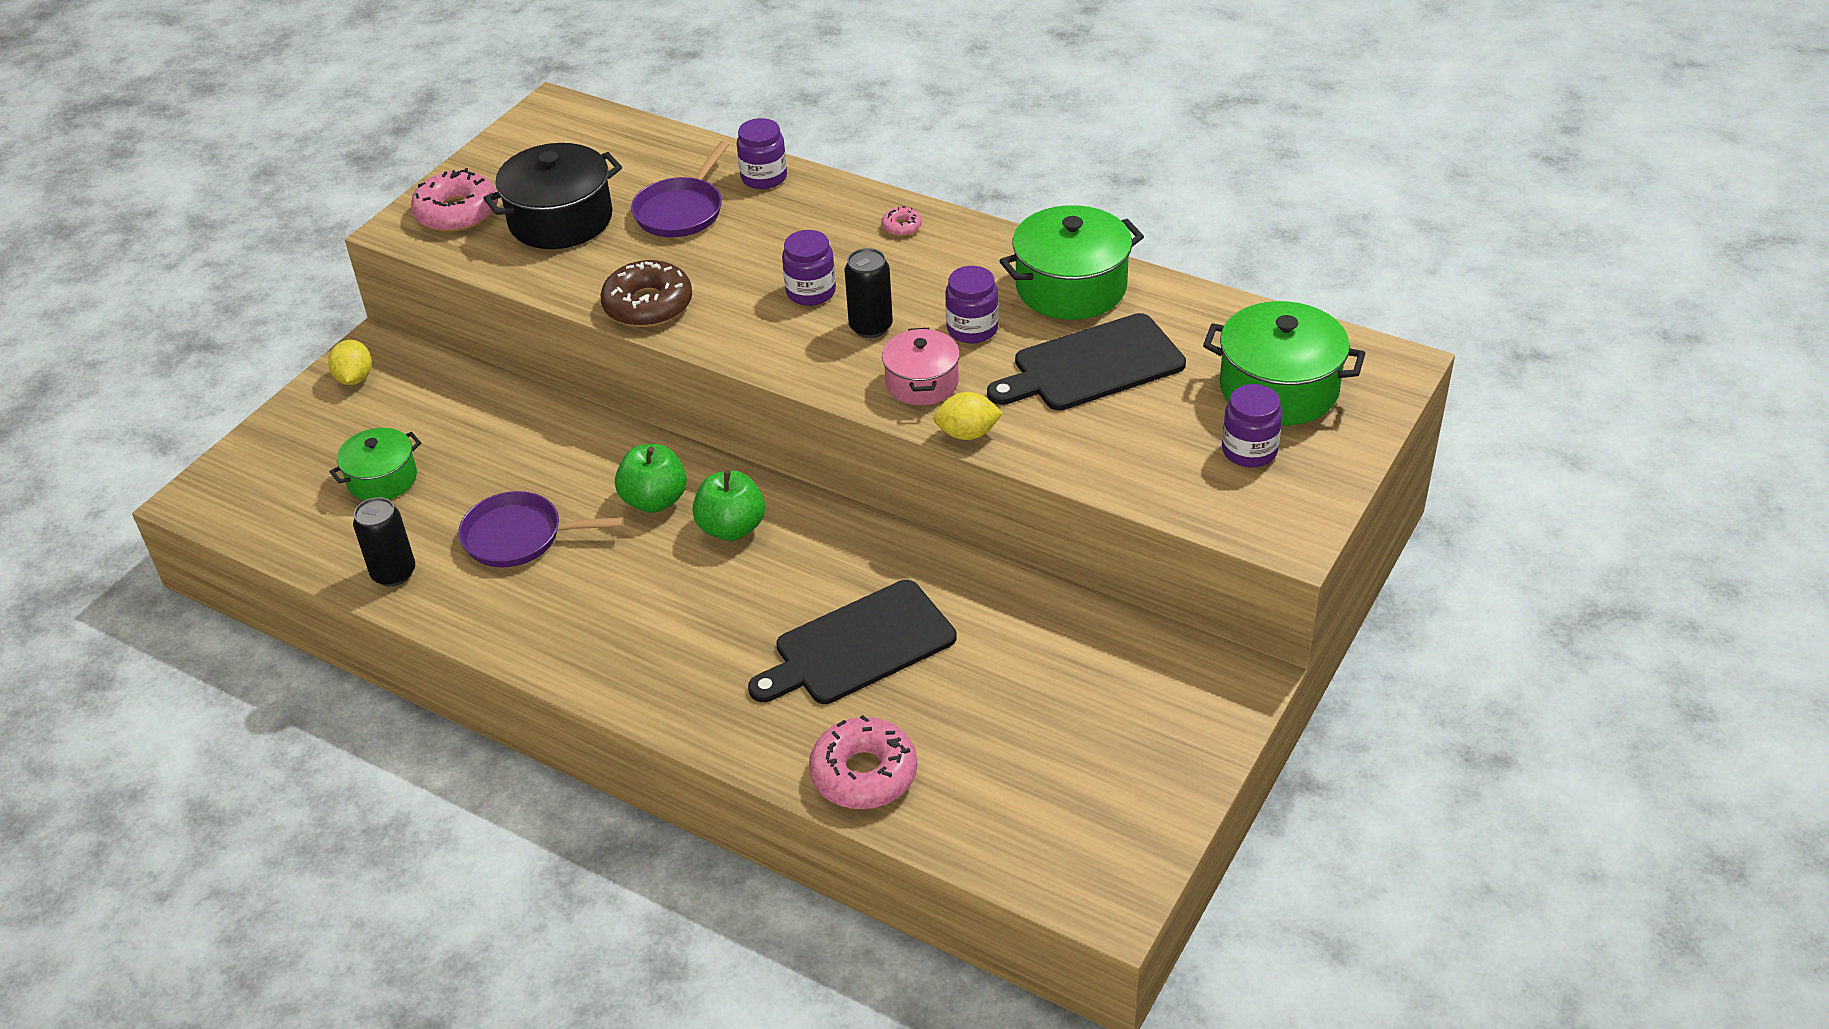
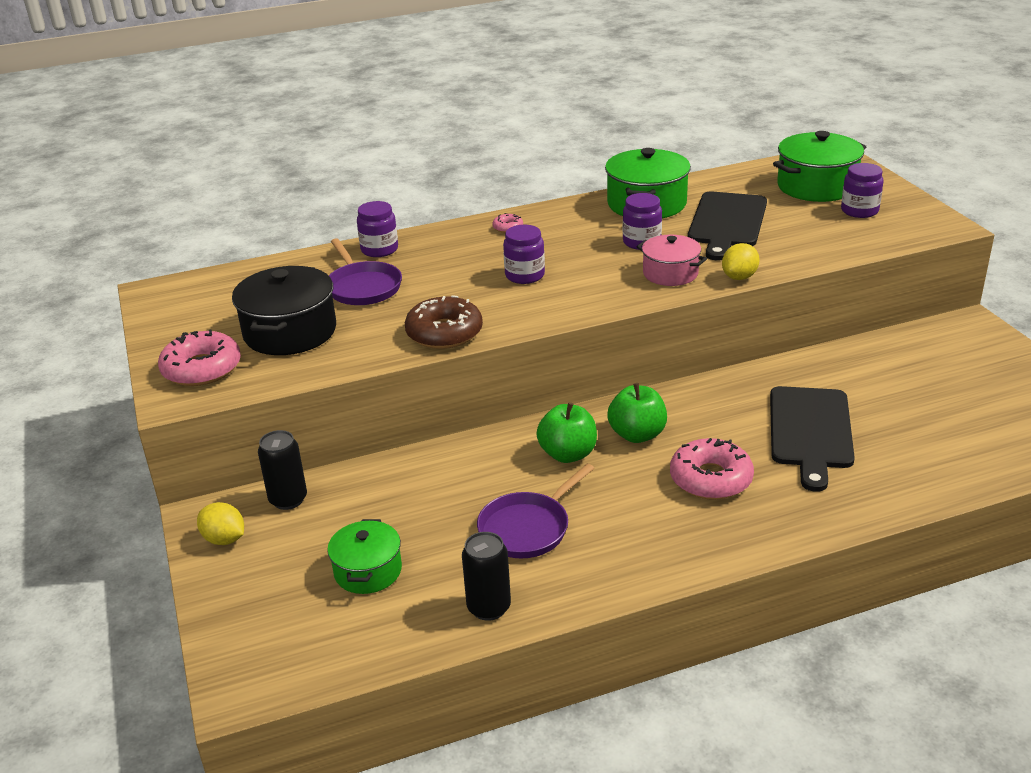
camera: 50 degrees left, 10 degrees down
pink donut [809,715,917,809] -> pink donut moved to [670,438,754,500]
black can [844,248,893,338] -> black can moved to [258,430,307,510]

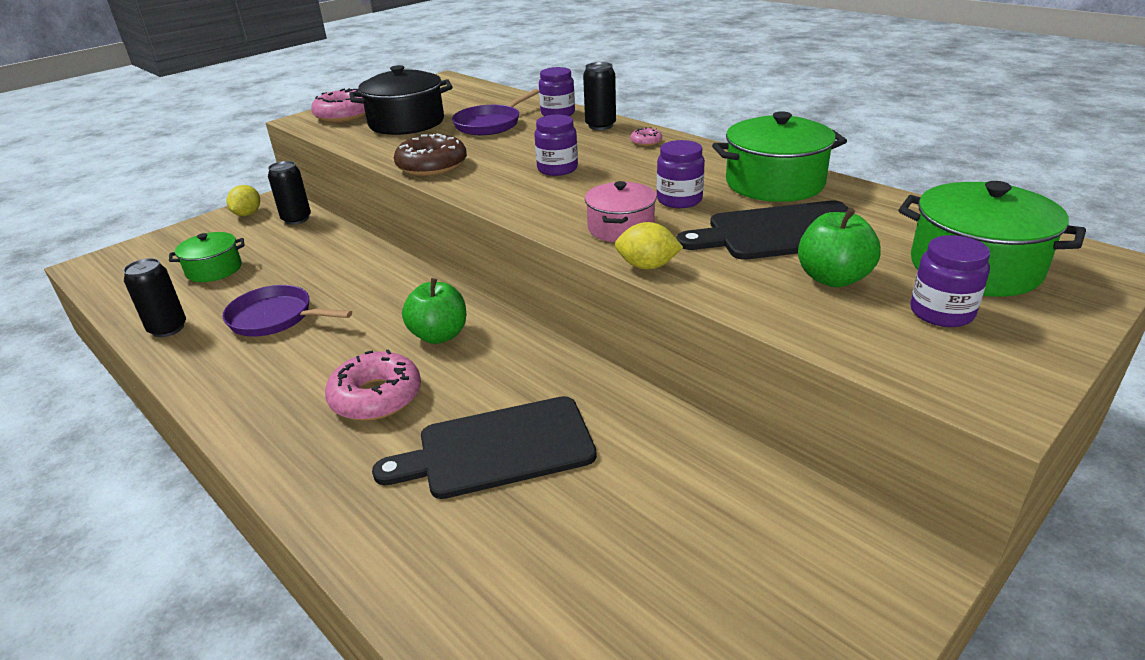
camera: 65 degrees right, 0 degrees up
green apple [536,402,597,463] -> green apple moved to [798,208,881,287]
none -> black can [583,62,616,130]

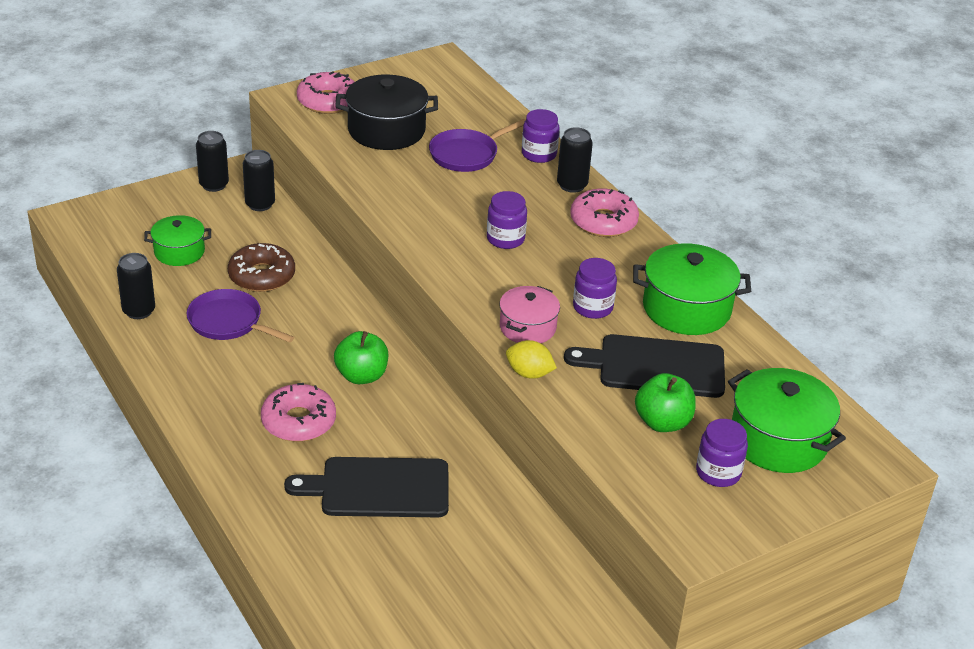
camera: 10 degrees right, 5 degrees up
yellow lemon [226,185,260,216] -> black can [196,131,229,192]
brown donut [394,134,467,176] -> brown donut moved to [228,243,295,292]
pink donut [630,127,662,146] -> pink donut [570,188,639,237], size x2.17

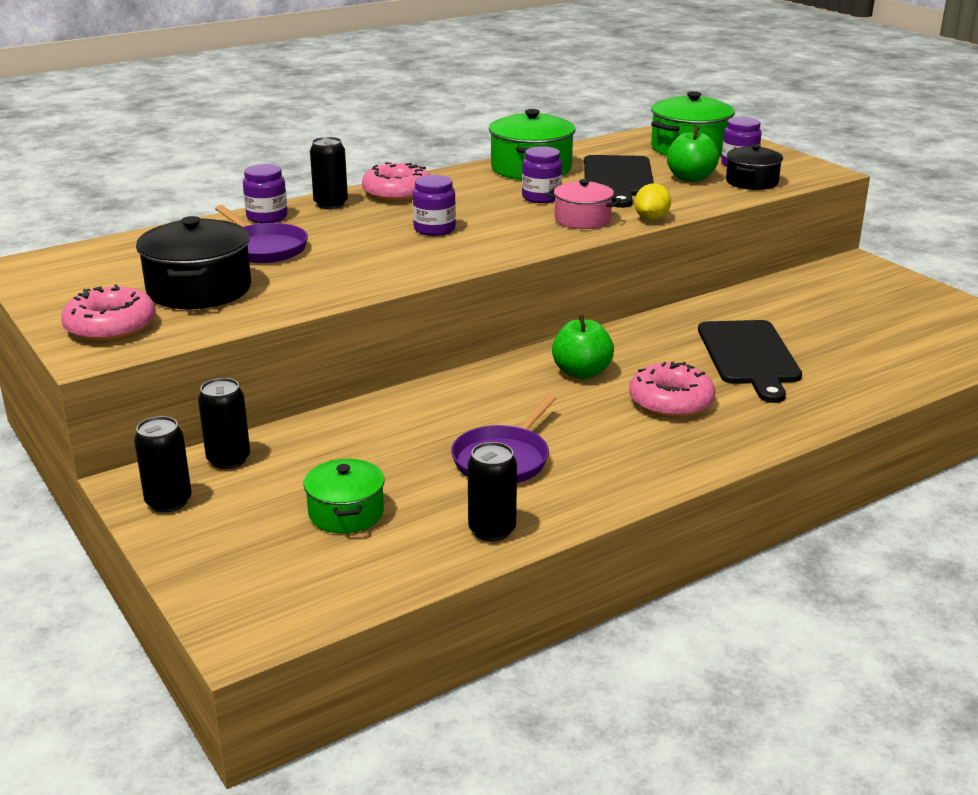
camera: 90 degrees left, 10 degrees down
brown donut [228,243,295,292] -> none
none -> black pot [726,144,783,190]

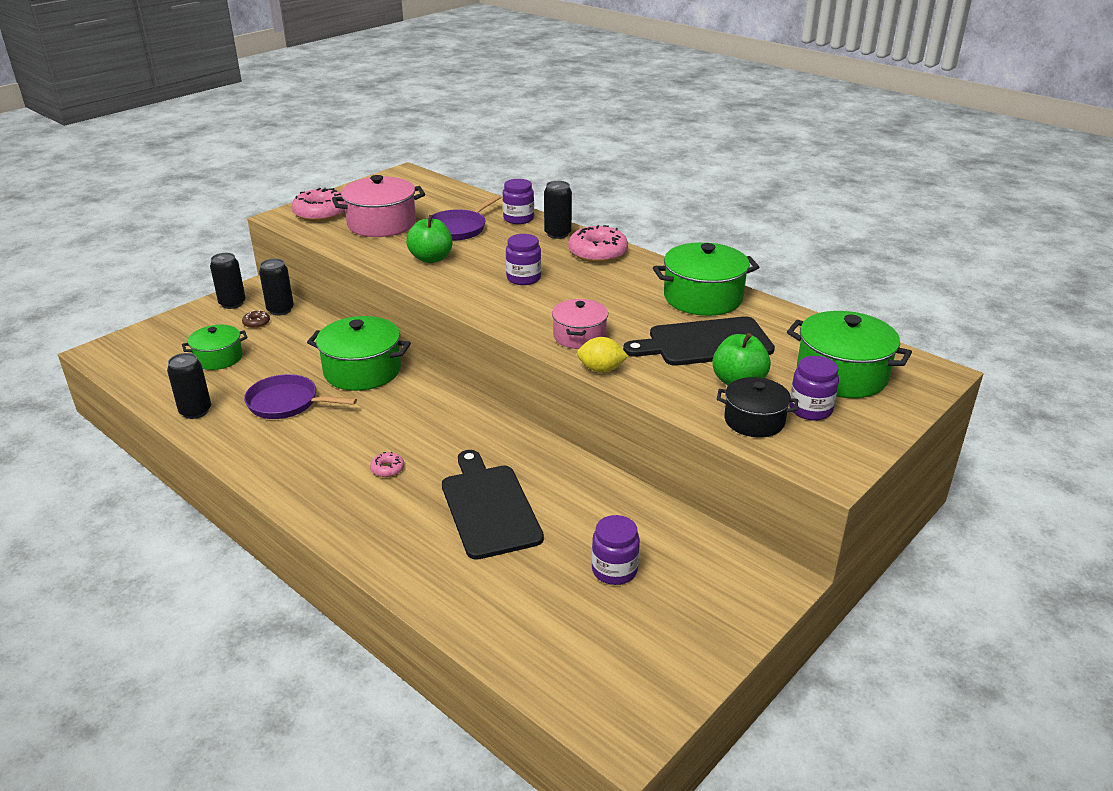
camera: 75 degrees right, 5 degrees up
black pot [136,216,251,309] -> pink pot [332,175,425,237]
purple jar [522,146,562,203] -> purple jar moved to [592,515,640,585]
green apple [552,315,614,379] -> green apple moved to [406,215,452,263]
pink donut [629,362,715,418] -> pink donut [370,452,404,477], size x0.46
black cutting board [698,320,802,403] -> black cutting board turned 90 degrees clockwise [442,450,544,560]
none -> brown donut [242,310,270,328]
none -> green pot [307,316,411,391]

